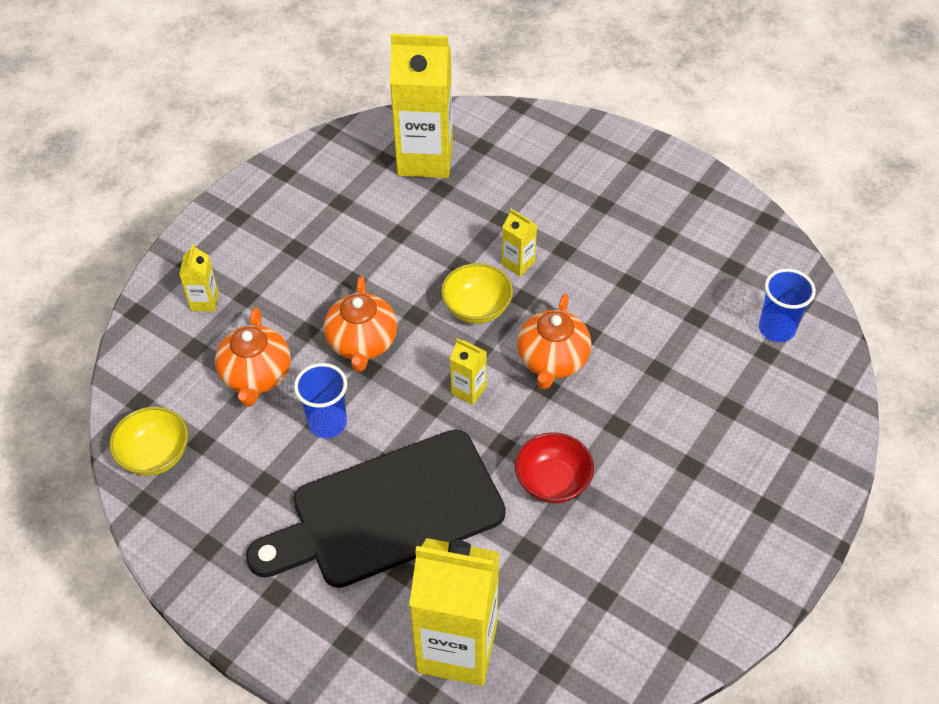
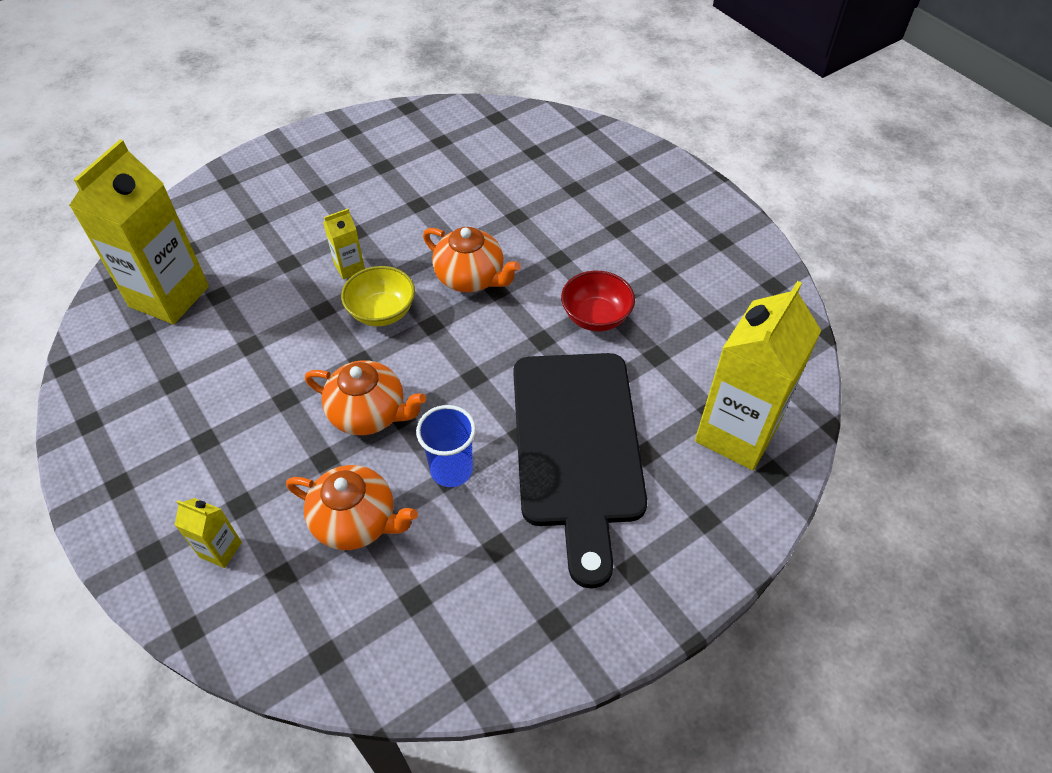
camera: 70 degrees left, 0 degrees up
yellow bowl [110,407,188,476] -> none
yellow carton [450,338,487,405] -> none
blue cup [759,269,816,342] -> none

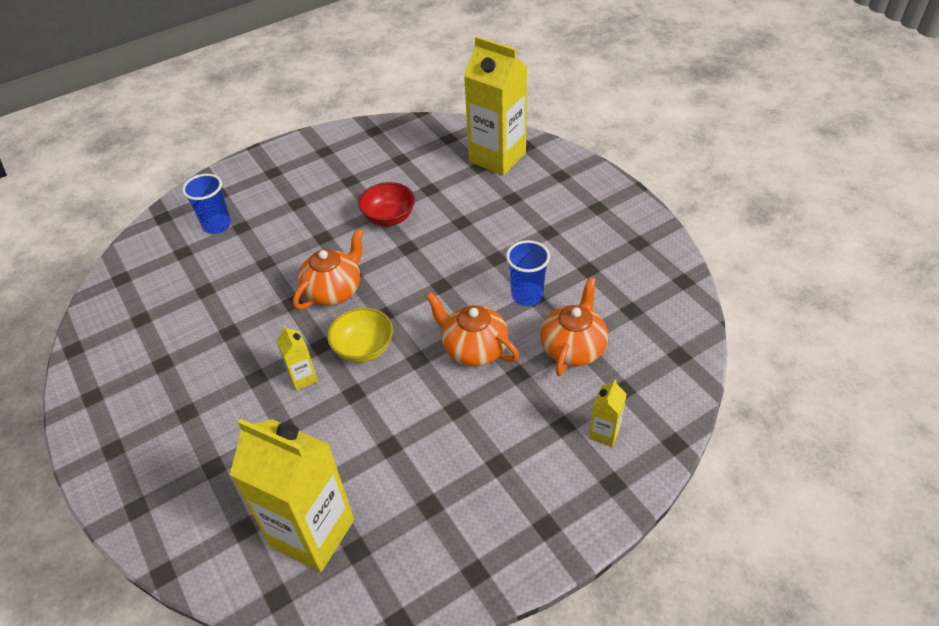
camera: 85 degrees left, 5 degrees down
orange teapot [305,360,426,435] -> orange teapot turned 75 degrees counterclockwise [426,292,519,366]
black cutting board [513,353,647,588] -> none
none -> blue cup [182,174,231,234]

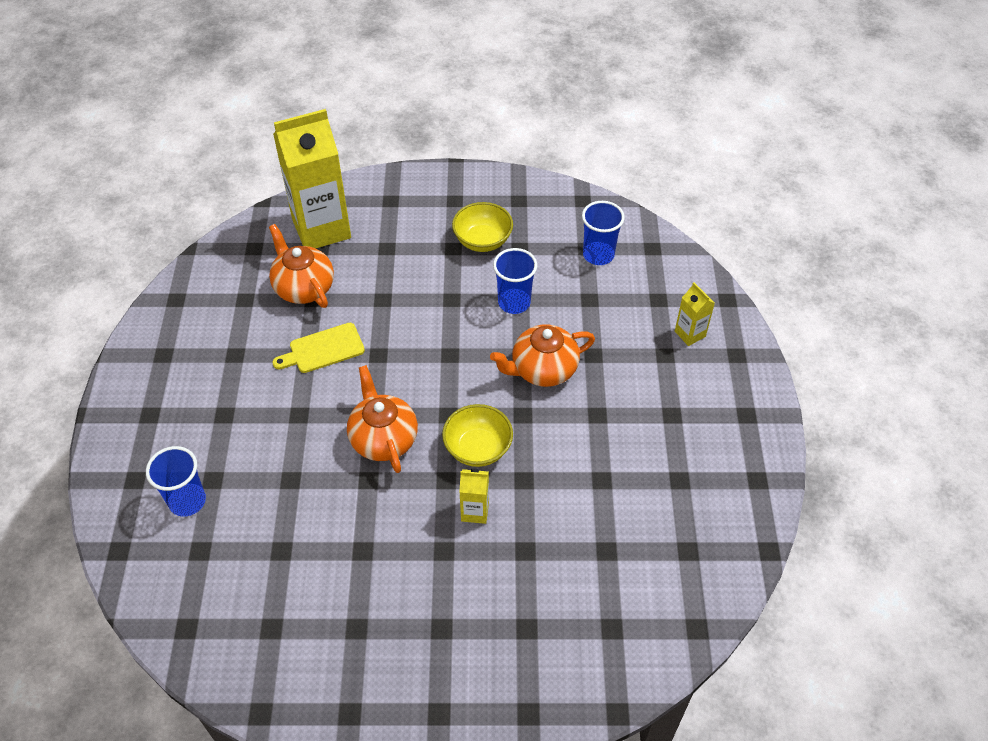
camera: 60 degrees left, 5 degrees up
yellow carton [230,419,354,572] -> none
red bowl [358,182,415,226] -> yellow cutting board [272,323,365,373]
orange teapot [540,277,608,376] -> orange teapot moved to [269,224,334,308]
none -> yellow bowl [452,202,513,252]
none -> blue cup [582,201,625,265]

